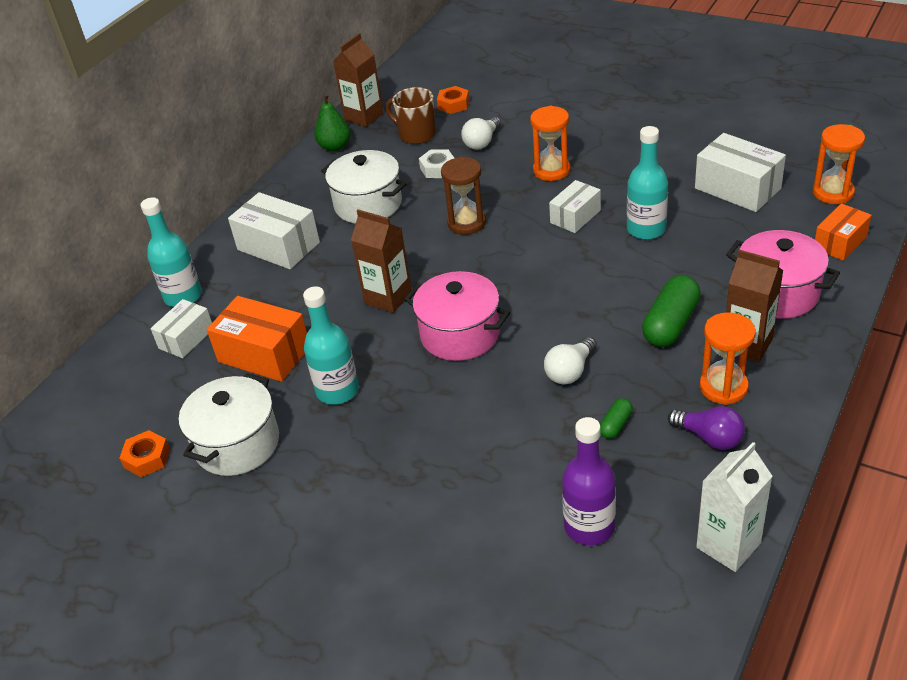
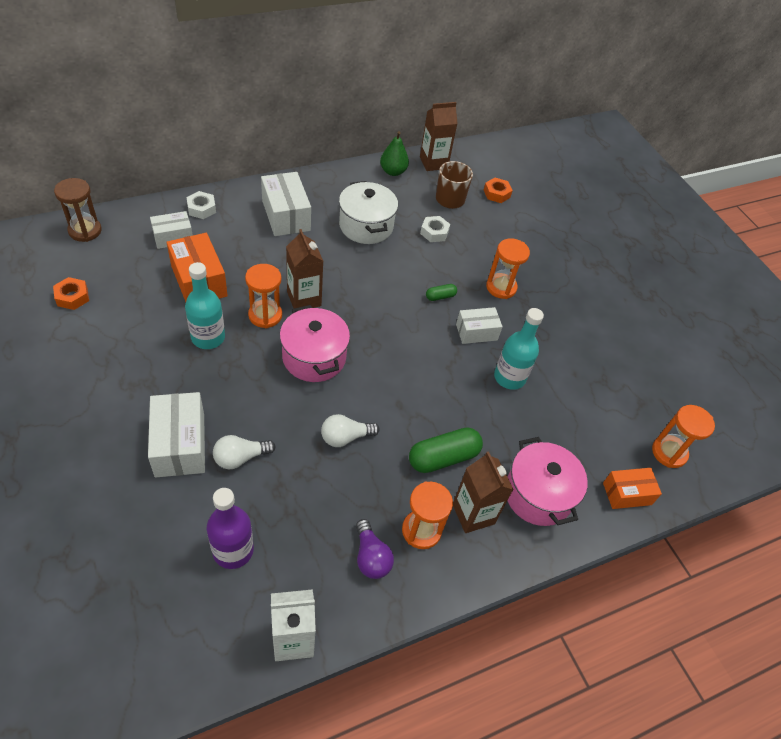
camera: 25 degrees right, 10 degrees up
turquoise bottle [141,197,202,307] -> white nut [186,191,216,219]
white pot [179,373,279,476] -> none
brown hourglass [441,157,486,235] -> brown hourglass moved to [54,178,102,242]
white light bulb [461,117,501,150] -> white light bulb moved to [213,435,276,469]
green capsule [600,398,633,439] -> green capsule moved to [426,284,457,301]
white box [695,133,786,212] -> white box moved to [148,392,205,477]
none -> orange hourglass [245,264,282,328]

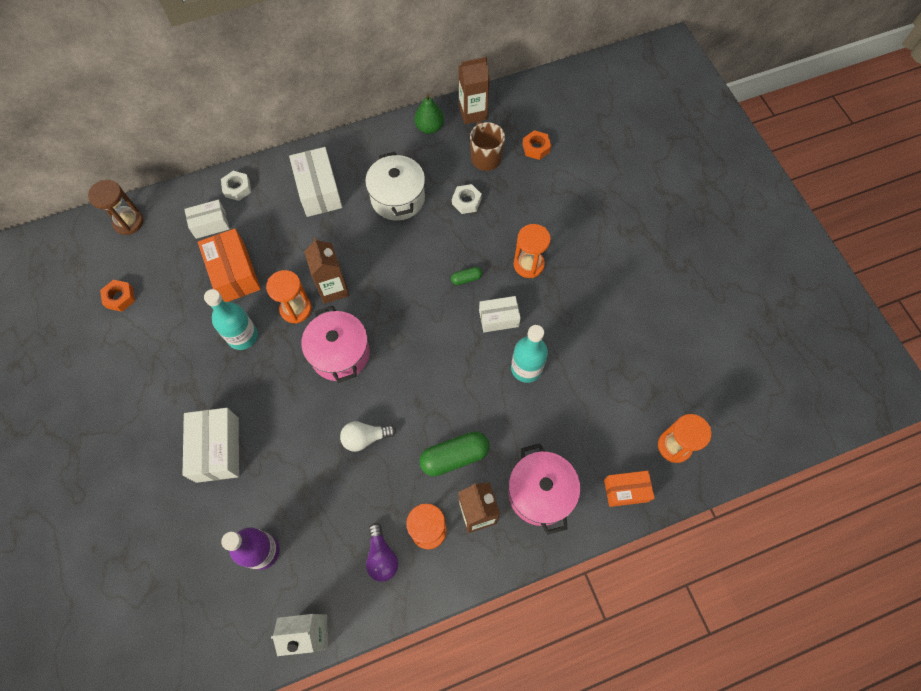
camera: 10 degrees right, 15 degrees up
white light bulb [213,435,276,469] -> none

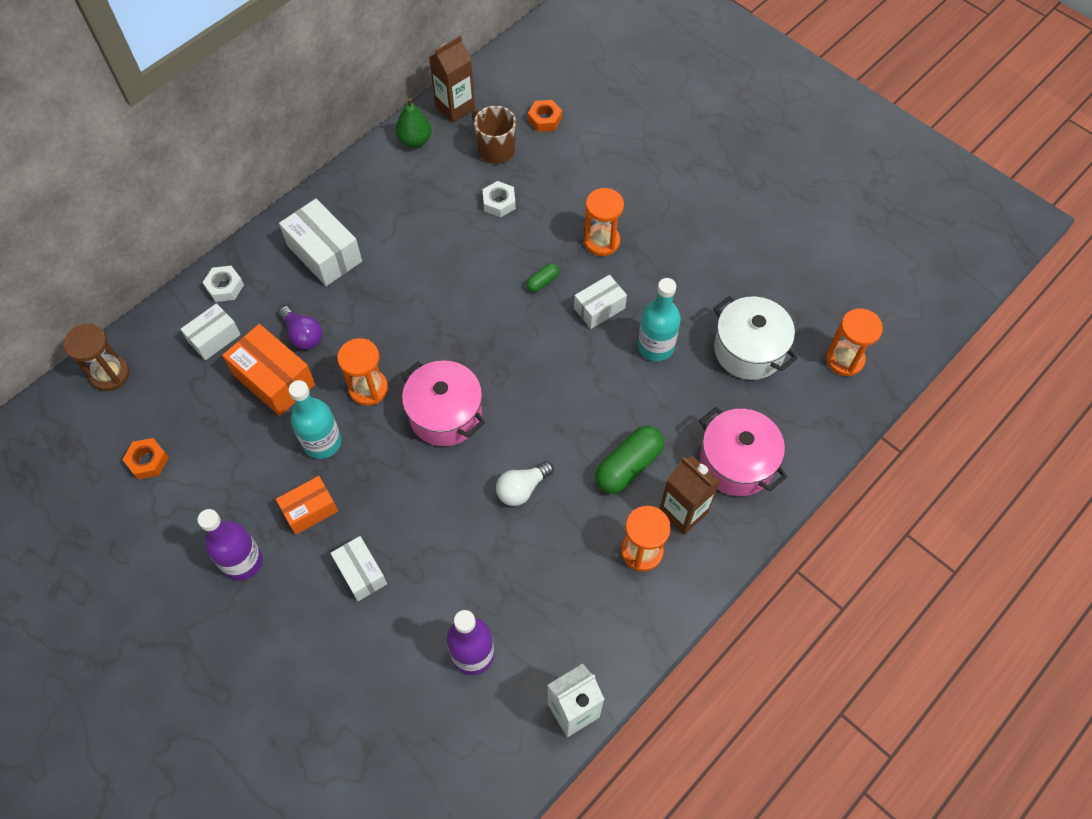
camera: 25 degrees left, 5 degrees down
white box [183,408,239,483] -> white box [330,536,387,601], size x0.63
brown carton [304,237,349,304] -> none
white pot [365,152,425,221] -> white pot moved to [713,296,798,380]
purple light bulb [366,523,398,582] -> purple light bulb moved to [279,306,322,349]
orange box [604,471,654,507] -> orange box moved to [276,476,338,534]
none -> purple bottle [198,509,263,581]

